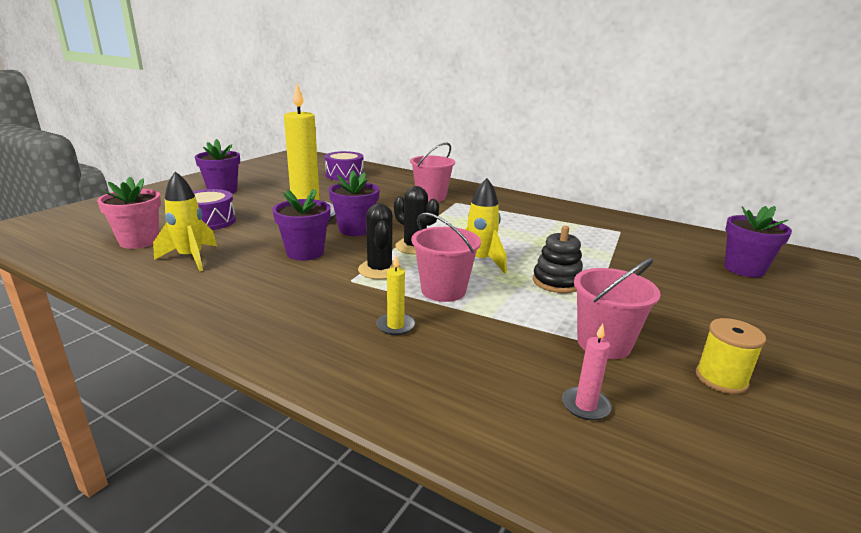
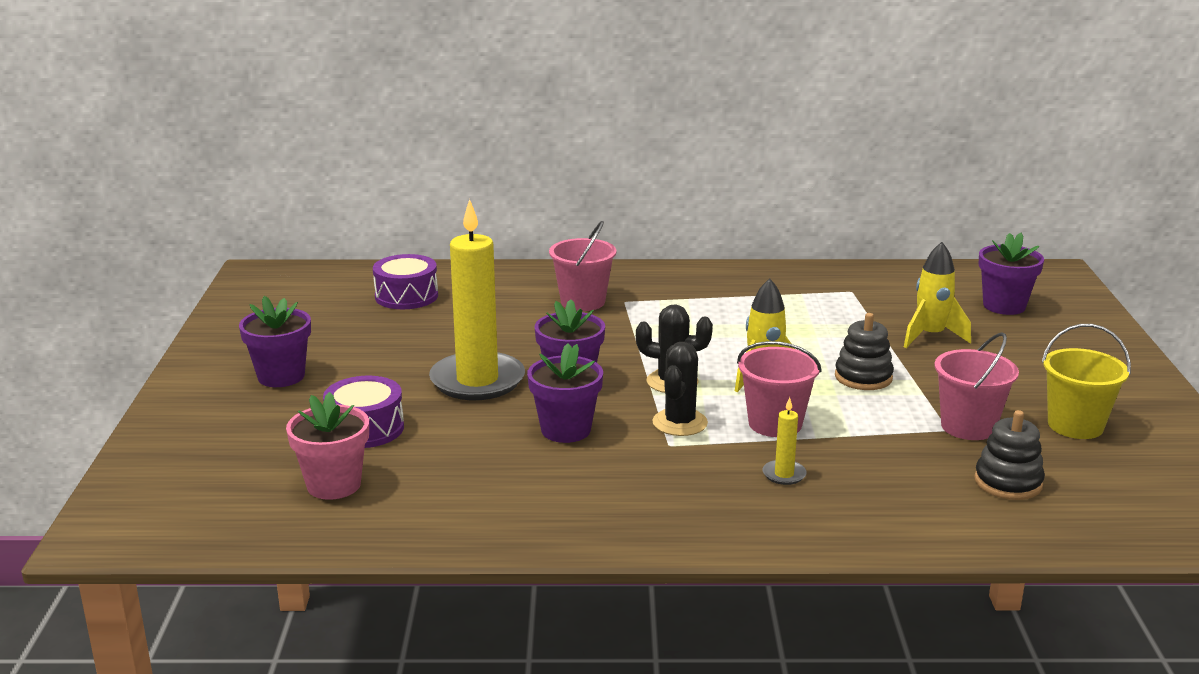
camera: 30 degrees left, 0 degrees up
yellow rocket [153,171,217,271] -> yellow rocket moved to [904,242,971,348]
black cactus [358,203,401,279] -> black cactus turned 60 degrees clockwise [652,342,708,436]
pink candle [562,324,612,420] -> black stacking toy [974,410,1045,500]
yellow spool [696,318,766,394] -> yellow bucket [1042,324,1131,439]

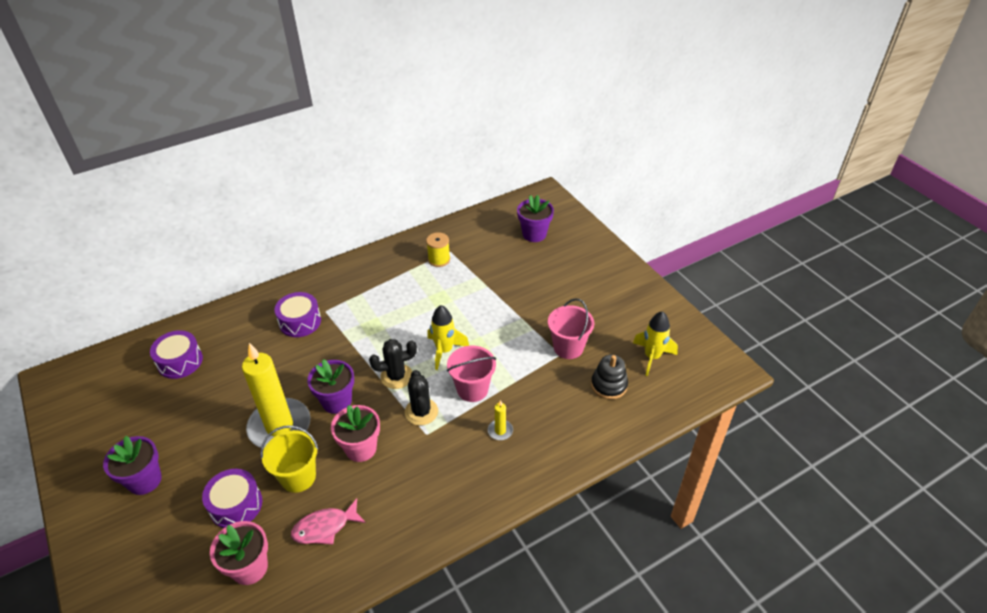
camera: 30 degrees left, 20 degrees up
purple flower pot [527,343,603,443] -> pink flower pot [331,405,380,462]
pink bucket [549,221,616,311] -> purple drum [274,292,321,337]
black stacking toy [835,313,894,390] -> none
yellow rocket [904,242,971,348] -> yellow rocket moved to [633,311,678,376]
yellow bucket [1042,324,1131,439] -> yellow bucket moved to [261,425,318,493]
none -> pink fish [291,498,366,545]
none -> yellow spool [426,232,450,267]

